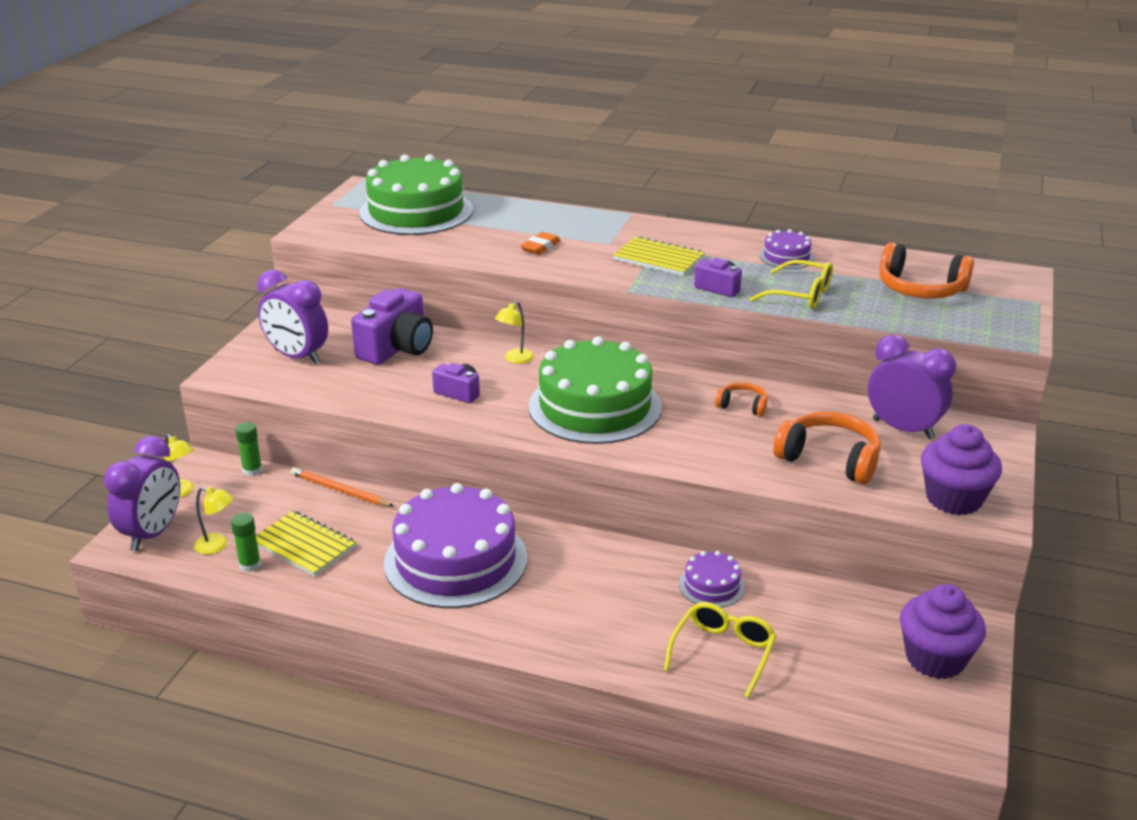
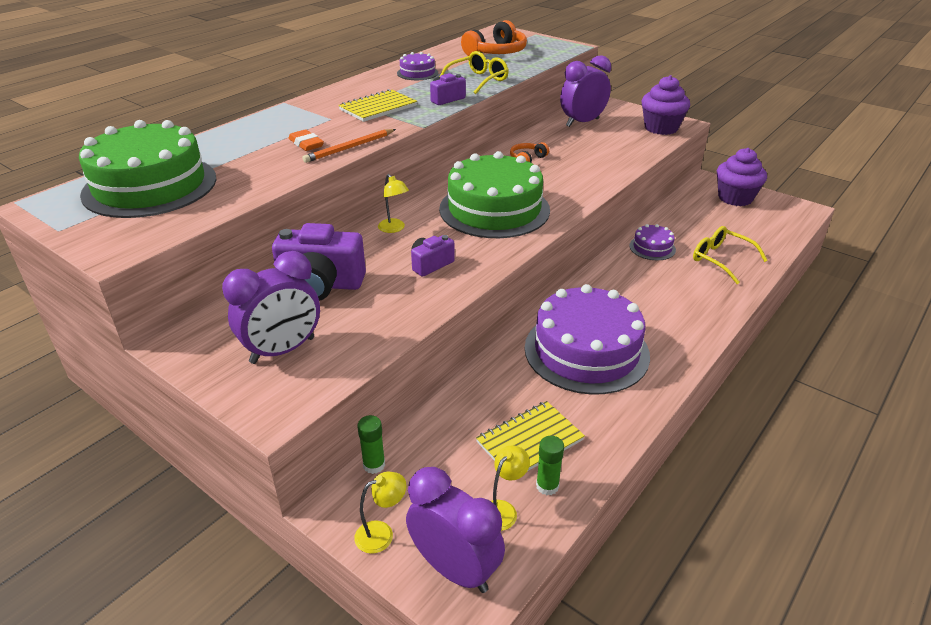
camera: 70 degrees left, 5 degrees up
orange pencil [291,467,394,506] -> orange pencil moved to [302,129,396,163]
purple camera [351,288,433,365] -> purple camera turned 135 degrees clockwise [272,223,366,301]
orange headphones [773,412,881,484] -> none

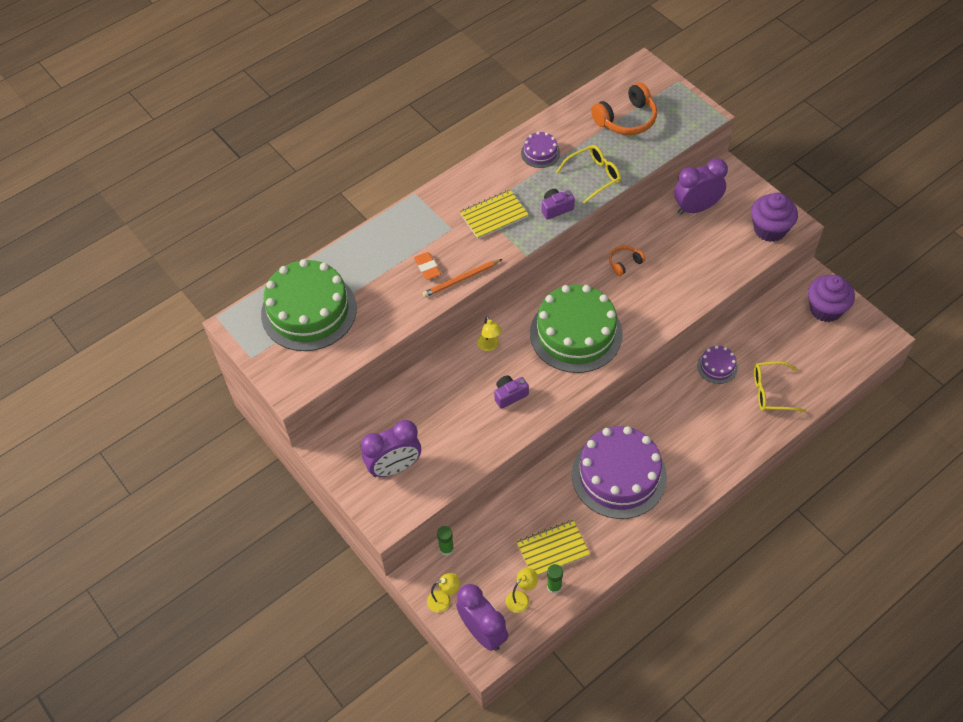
camera: 15 degrees right, 20 degrees up
purple camera [272,223,366,301] -> none
yellow glasses [693,226,768,284] -> yellow glasses turned 60 degrees counterclockwise [754,361,806,412]

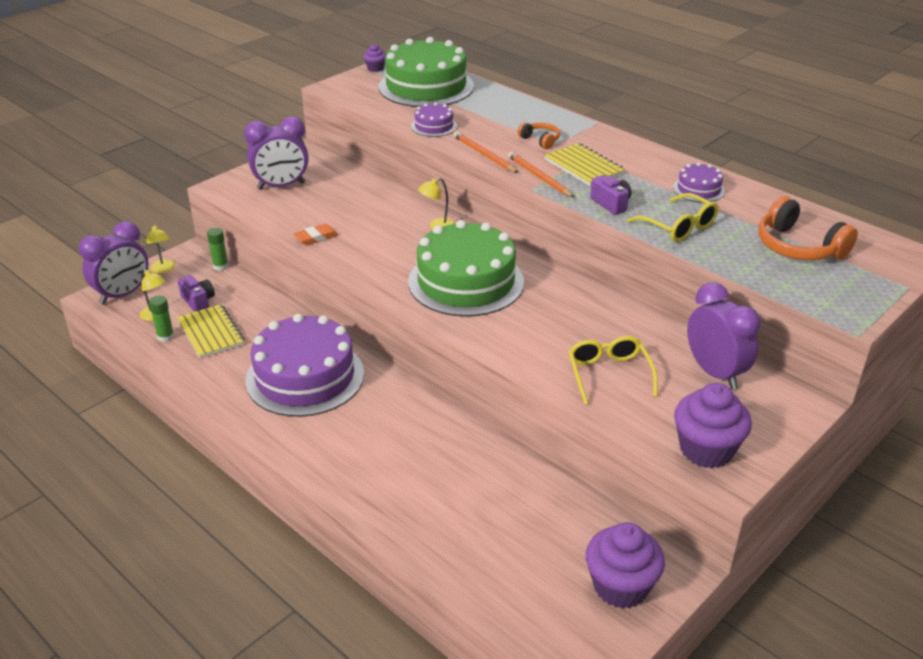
camera: 80 degrees right, 20 degrees down
purple clock [361,420,421,477] -> purple clock turned 75 degrees counterclockwise [244,116,308,190]
orange eraser [414,252,441,280] -> orange eraser moved to [293,224,338,245]
purple camera [494,375,529,409] -> purple camera moved to [178,275,215,312]
orange headphones [609,246,646,276] -> orange headphones moved to [517,122,560,149]
purple cake [697,345,738,384] -> purple cake moved to [411,102,457,137]
yellow glasses [754,361,806,412] -> yellow glasses moved to [568,336,658,405]
none -> purple cupcake [364,44,386,72]
none -> orange pencil [508,152,575,198]

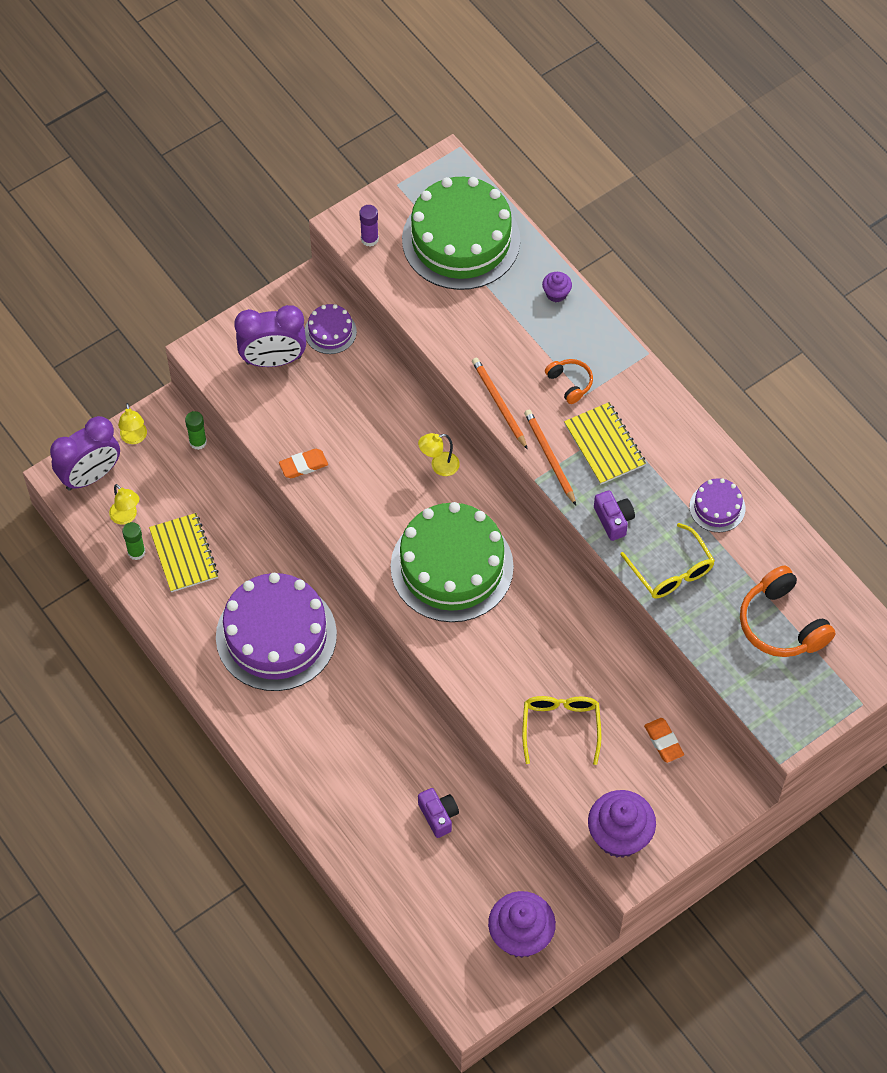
camera: 10 degrees right, 25 degrees up
purple camera [178,275,215,312] -> purple camera moved to [418,788,459,838]
purple cupcake [364,44,386,72] -> purple cupcake moved to [542,272,572,302]
purple cake [411,102,457,137] -> purple cake moved to [305,304,357,354]
purple clock [687,282,761,390] -> orange eraser [644,718,684,763]
none -> purple glue stick [359,205,379,247]

